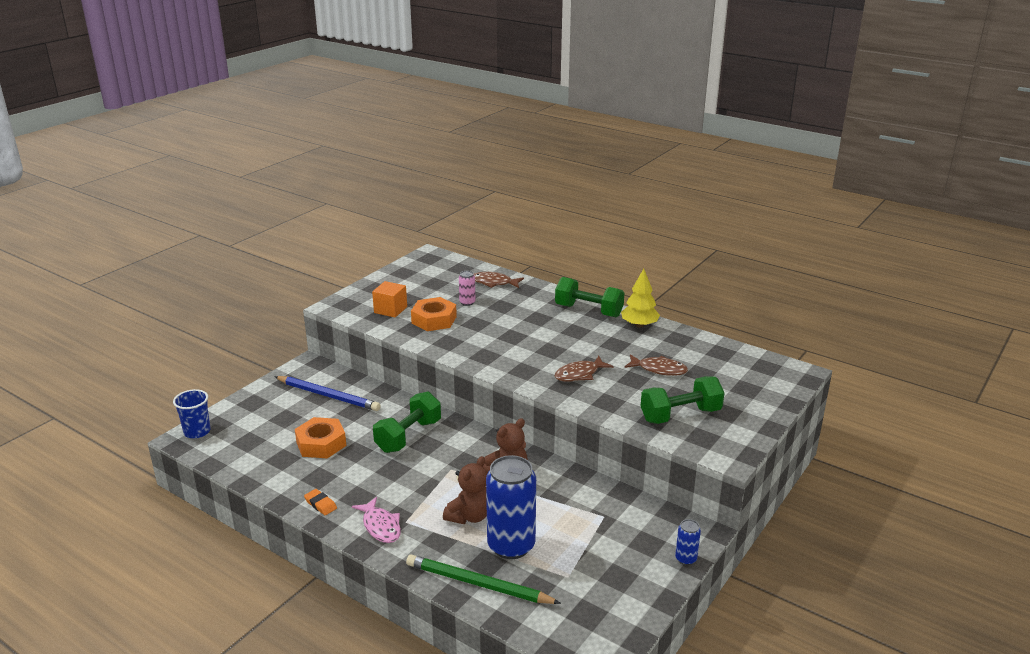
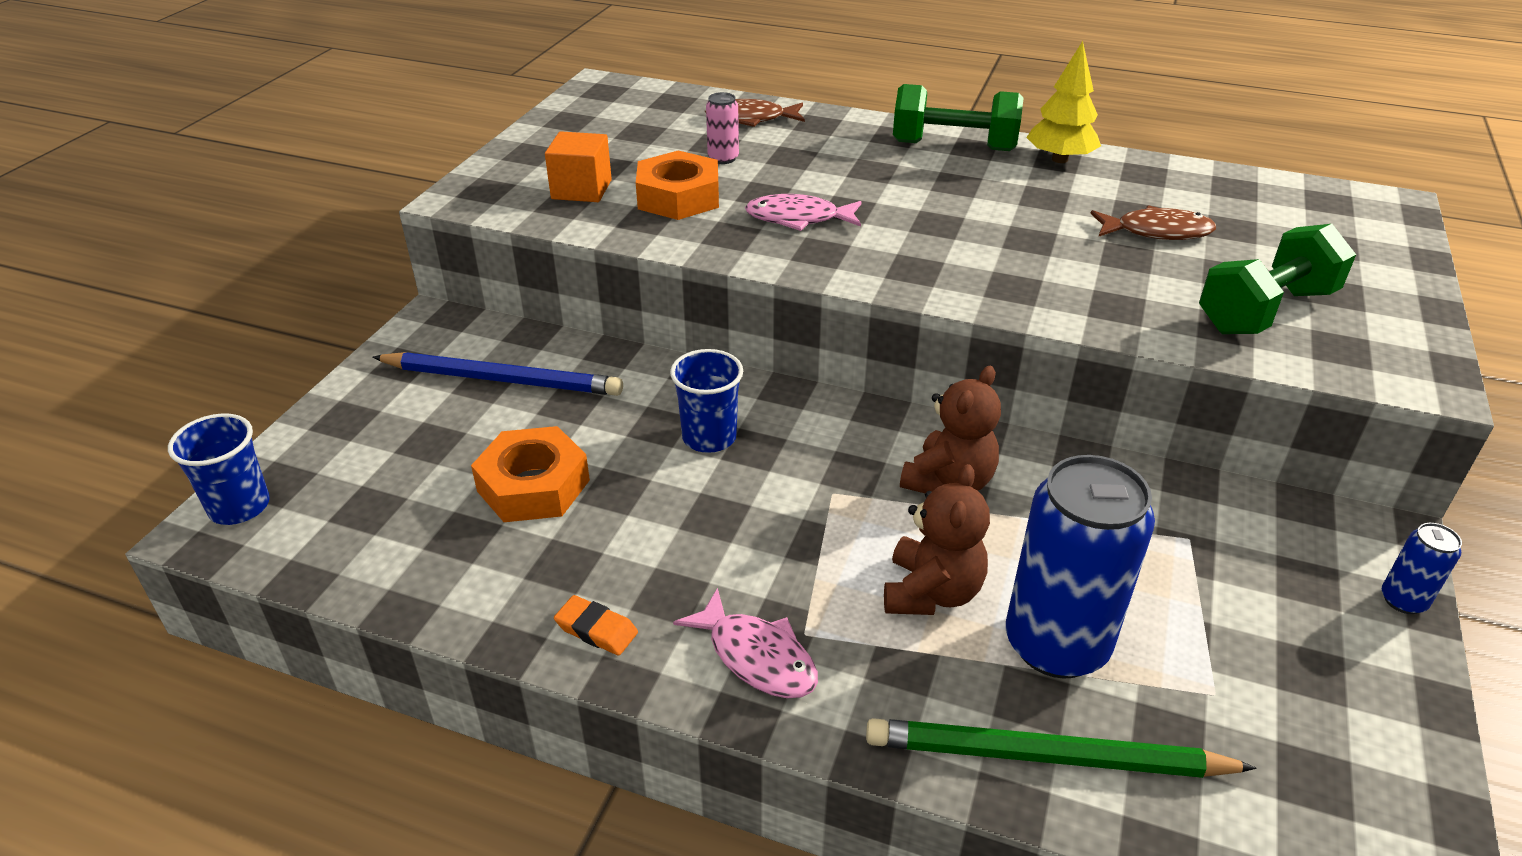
camera: 15 degrees left, 10 degrees up
green dumbbell [373,391,441,453] -> blue cup [670,349,743,453]
brown fish [555,356,614,382] -> none
none -> pink fish [745,194,862,231]

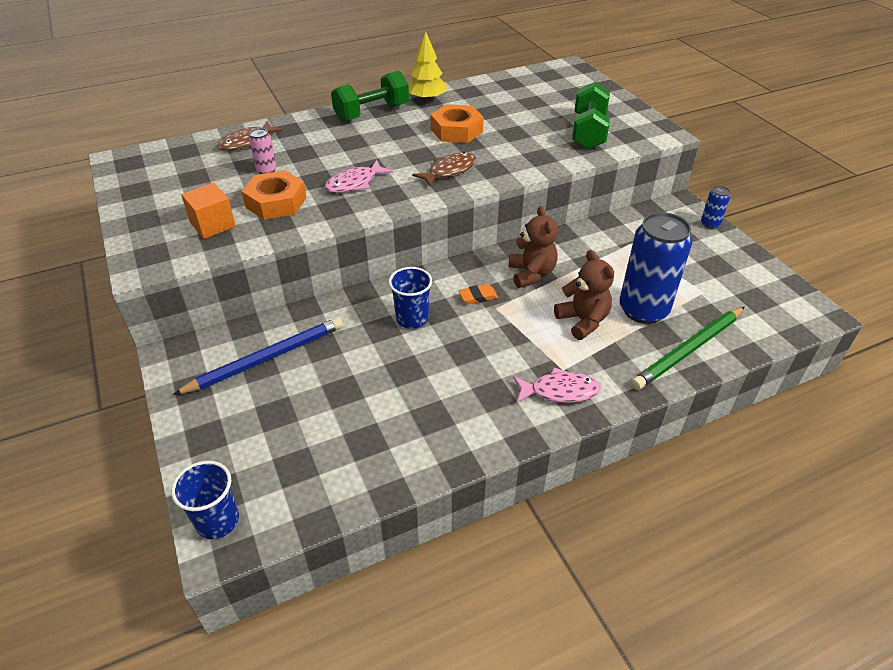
camera: 45 degrees left, 5 degrees up
orange nut [471,426,590,522] -> orange nut moved to [431,104,484,143]
orange eraser [554,595,638,656] -> orange eraser moved to [459,284,498,304]
brown fish [1090,205,1216,240] -> brown fish moved to [412,152,476,188]

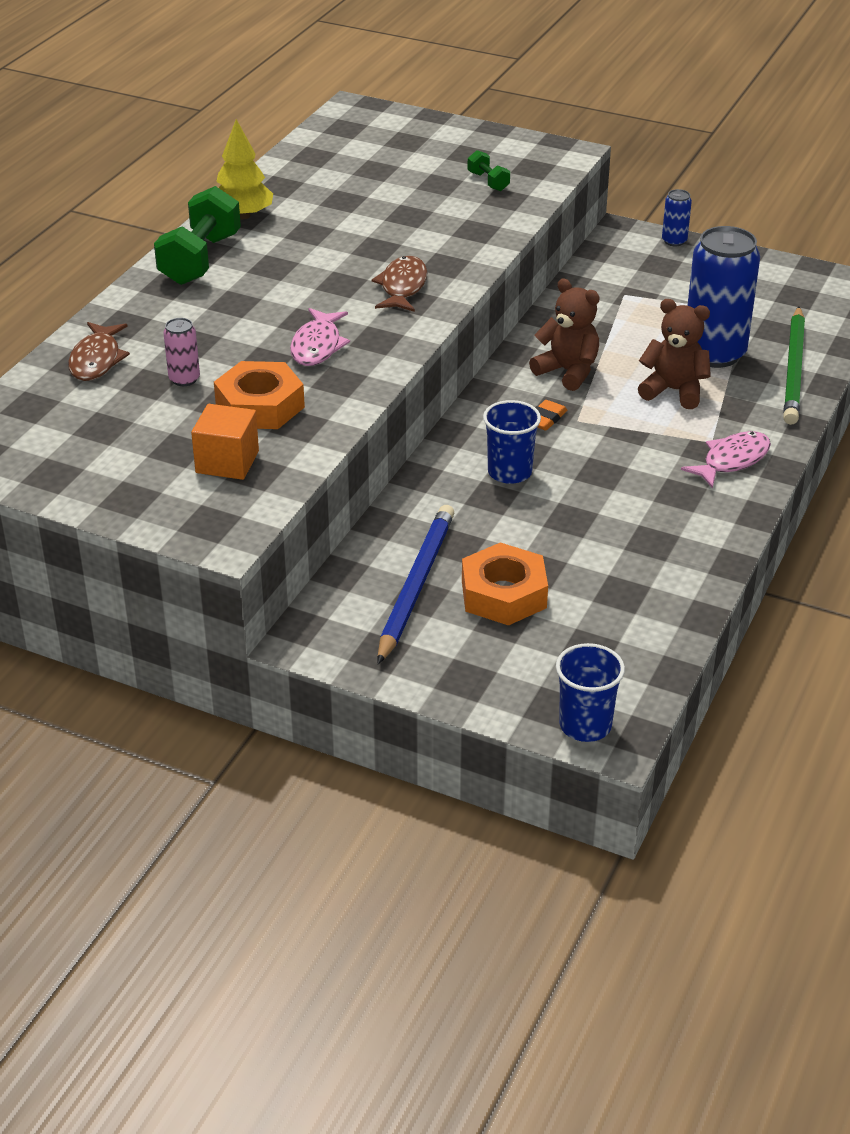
camera: 40 degrees left, 5 degrees down
orange nut [431,104,484,143] -> orange nut moved to [462,543,548,626]
green dumbbell [572,82,610,149] -> green dumbbell [467,150,510,191], size x0.48

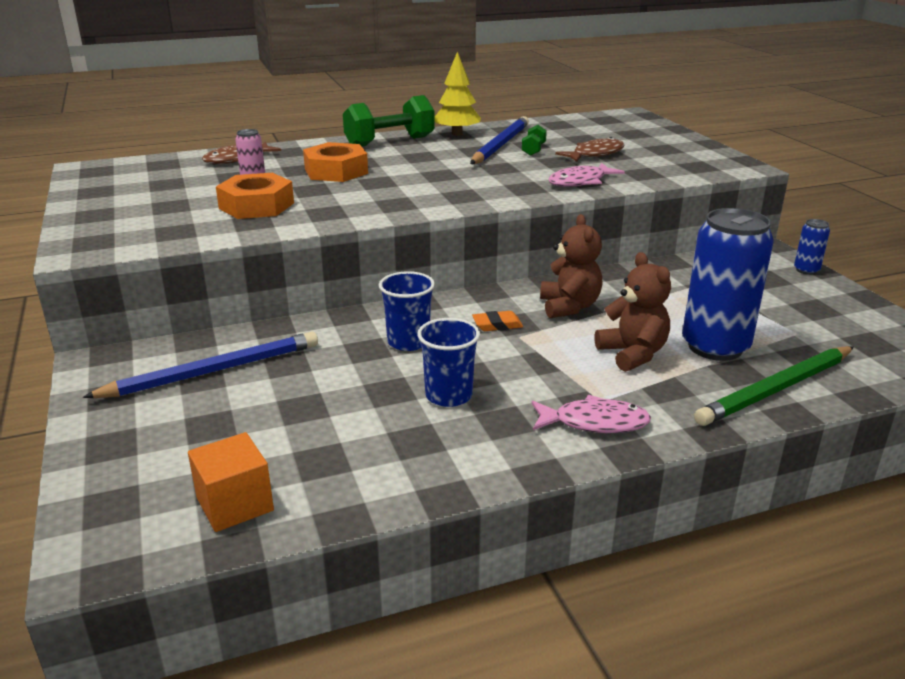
camera: 45 degrees right, 10 degrees down
orange cube [191,404,259,480] -> orange cube moved to [188,432,274,532]
pink fish [290,308,350,366] -> pink fish moved to [549,163,625,187]
brown fish [371,256,427,312] -> brown fish moved to [555,137,625,162]
orange nut [462,543,548,626] -> orange nut moved to [303,142,368,182]
green dumbbell [467,150,510,191] -> green dumbbell moved to [522,125,547,156]
blue cup [556,643,625,742] -> blue cup moved to [417,318,480,407]
none -> blue pencil [470,116,529,164]

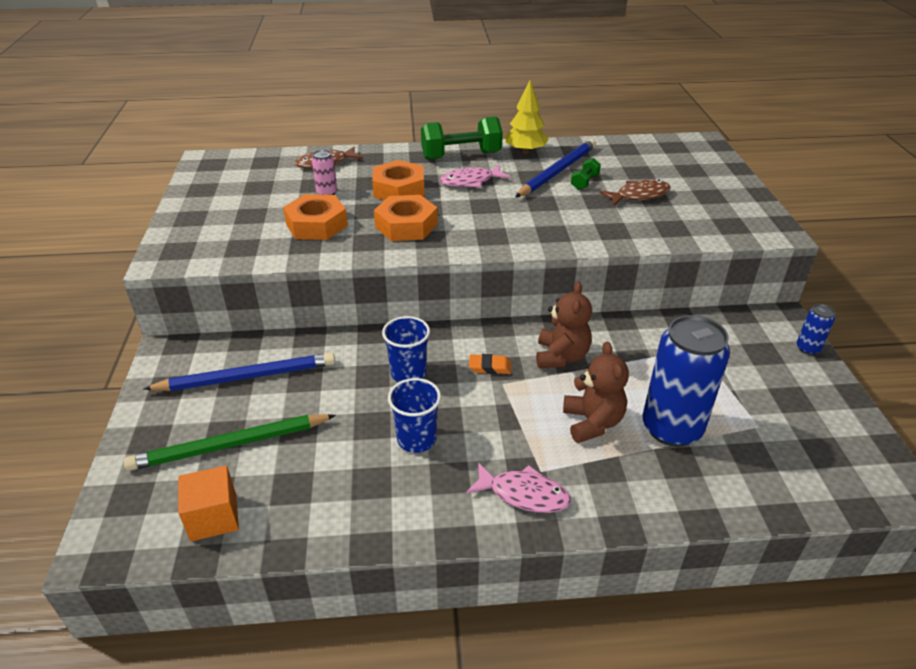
camera: 15 degrees right, 10 degrees up
pink fish [549,163,625,187] -> pink fish moved to [440,165,510,188]
green pencil [694,346,854,426] -> green pencil moved to [124,414,336,471]
none -> orange nut [374,195,438,241]

